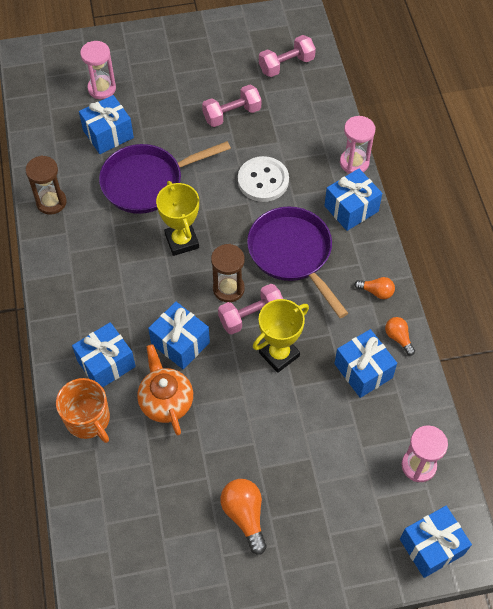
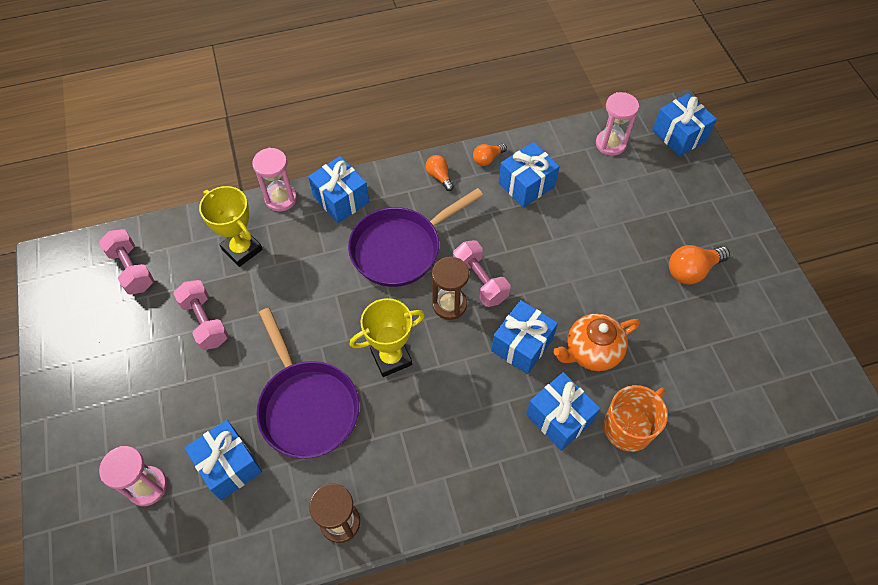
camera: 95 degrees left, 0 degrees up
white button [238,156,289,202] -> none
yellow trophy [253,299,309,373] -> yellow trophy moved to [199,186,263,267]
orange light bulb [354,277,395,299] -> orange light bulb turned 45 degrees counterclockwise [425,155,454,191]

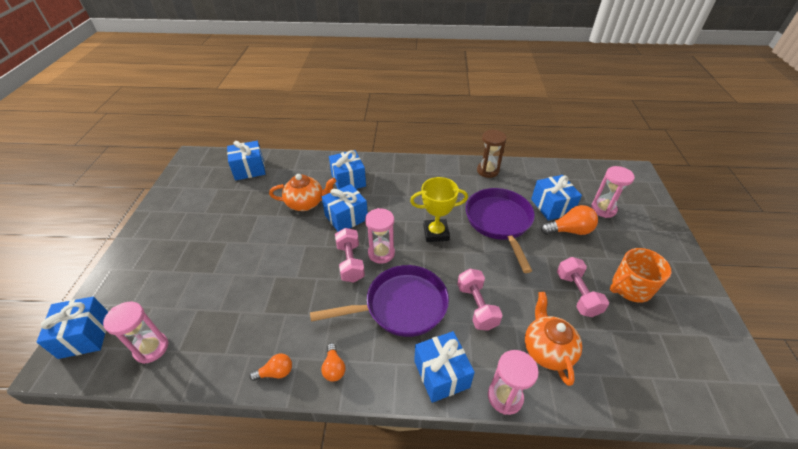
camera: 160 degrees left, 15 degrees down
pink dumbbell [99,229,154,295] -> pink dumbbell moved to [457,269,503,331]
yellow trophy [199,186,263,267] -> orange teapot [525,292,582,386]
brown hourglass [432,257,469,320] -> pink hourglass [365,208,395,264]
blue gift [499,142,560,208] -> blue gift moved to [227,141,266,180]
orange mug [603,385,668,452] -> orange mug moved to [610,248,671,303]
orange light bulb [669,245,730,285] -> orange light bulb moved to [541,205,598,235]

